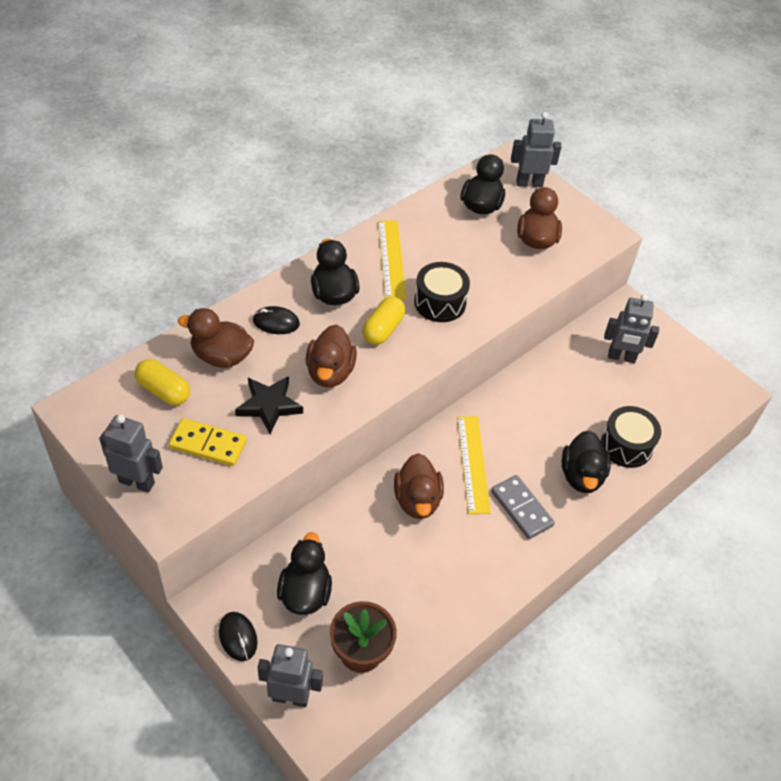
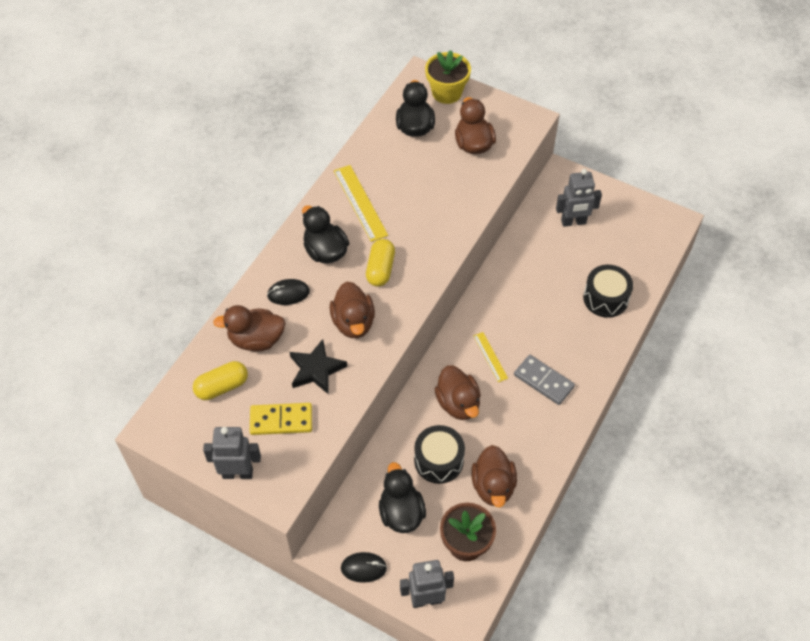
camera: 15 degrees left, 5 degrees up
yellow capsule [135,359,190,405] -> yellow capsule turned 45 degrees counterclockwise [193,361,248,400]
black mouse [219,612,258,661] -> black mouse turned 45 degrees counterclockwise [341,552,387,583]
black drum [414,262,470,322] -> black drum moved to [414,425,465,484]
yellow ruler [457,416,491,514] -> yellow ruler [473,332,508,382], size x0.58
grey robot [511,112,562,187] -> yellow flower pot [425,50,471,104]
black duck [562,430,611,493] -> none
none -> brown duck [471,445,517,508]

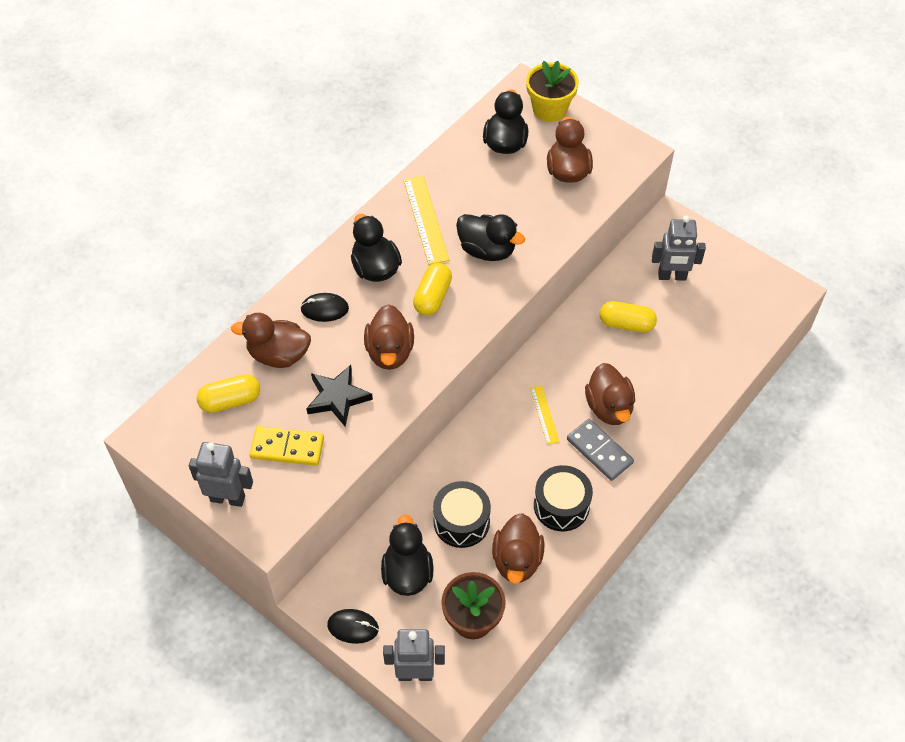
camera: 10 degrees right, 0 degrees up
brown duck [435,365,481,420] -> brown duck moved to [585,363,635,425]
black drum [583,265,633,318] -> black drum moved to [534,465,593,531]
none -> black duck [456,214,525,261]
none -> yellow capsule [600,301,657,333]

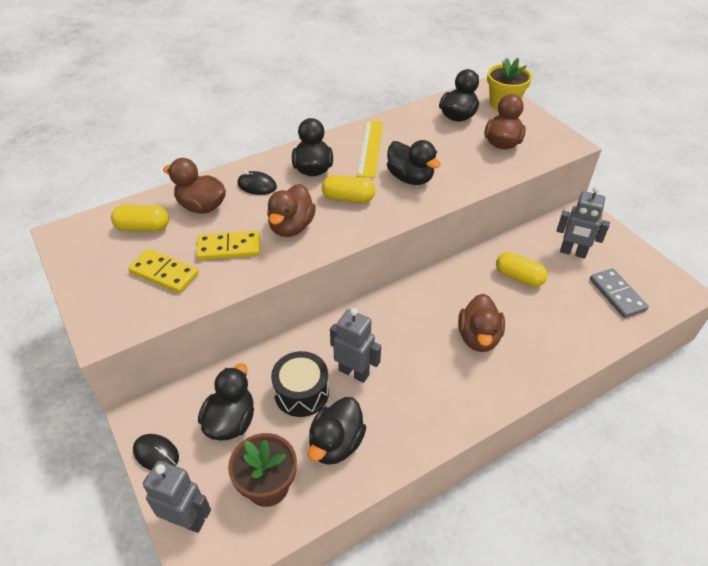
camera: 20 degrees right, 10 degrees down
grey robot [189,442,253,507] -> grey robot moved to [330,308,381,383]
black star [306,365,373,427] -> yellow domino [196,231,260,260]
yellow capsule [413,263,452,316] -> yellow capsule turned 60 degrees clockwise [322,175,375,203]
brown duck [492,513,544,584] -> black duck [308,397,366,465]
yellow ruler [530,385,560,445] -> none
black drum [534,465,593,531] -> none
grey domino [567,419,634,481] -> grey domino moved to [590,268,649,318]

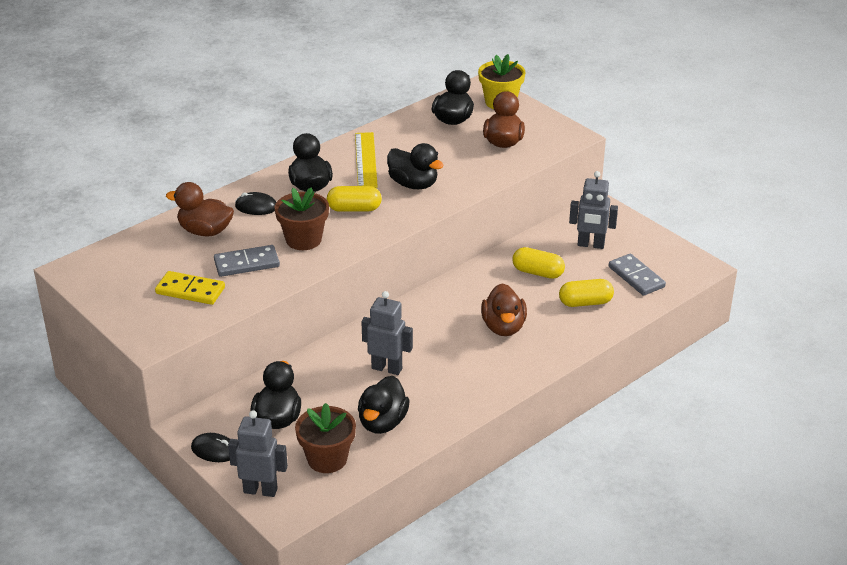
camera: 10 degrees left, 10 degrees down
yellow capsule [111,205,169,232] -> yellow capsule moved to [559,279,614,307]
yellow domino [196,231,260,260] -> grey domino [214,245,280,277]
brown duck [267,184,316,237] -> brown flower pot [275,187,329,250]
black drum [271,351,329,417] -> none

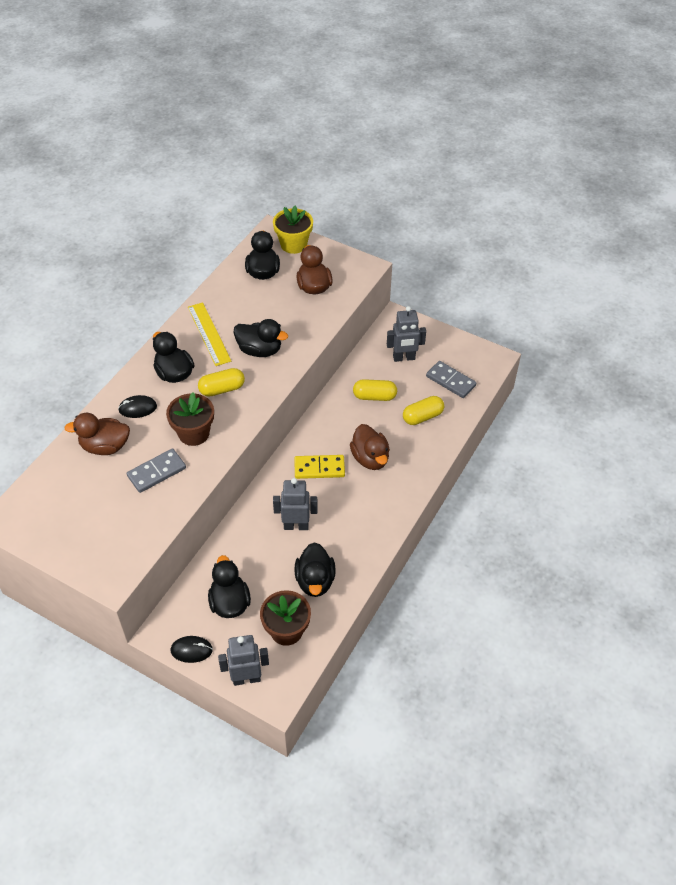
camera: 20 degrees left, 15 degrees up
yellow domino [155,271,225,305] -> yellow domino moved to [294,455,345,479]

